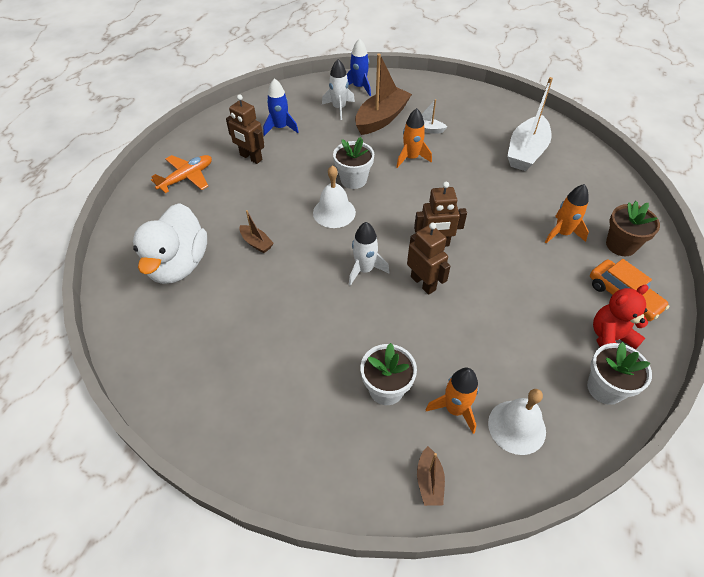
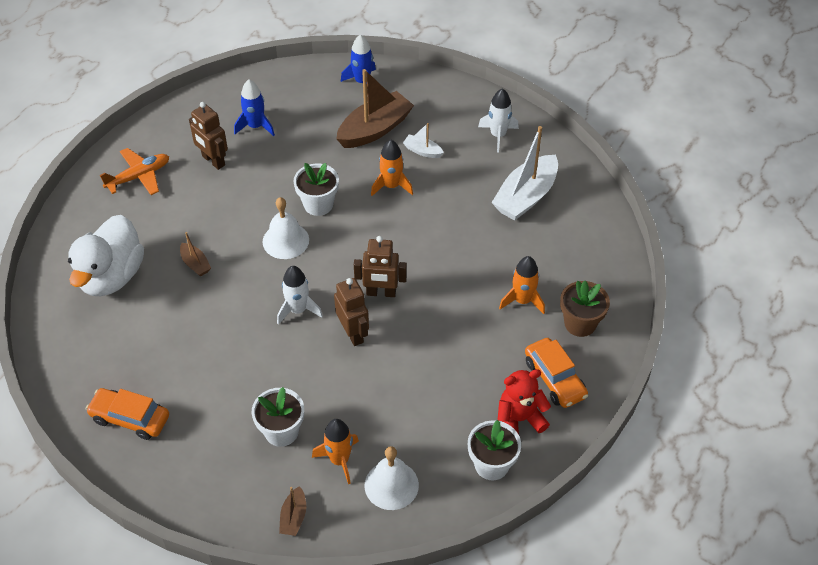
camera: 10 degrees right, 0 degrees up
white rocket [322,59,355,120] -> white rocket moved to [478,88,519,152]
none -> orange car [86,388,169,440]

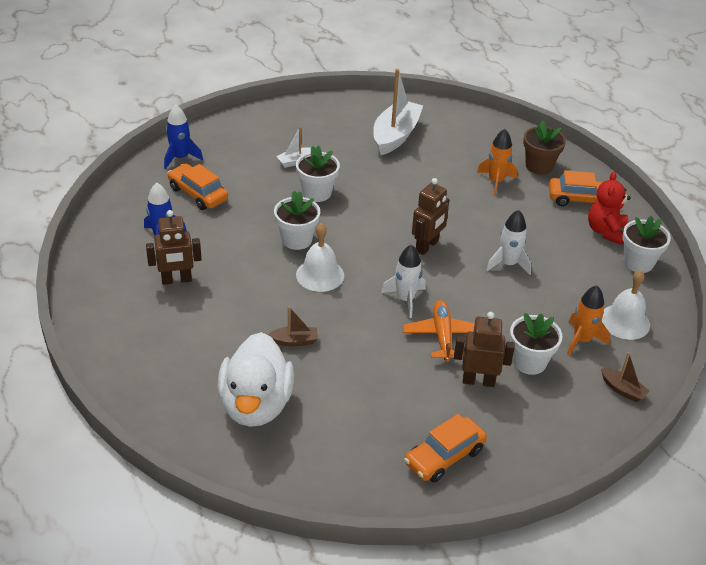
camera: 60 degrees left, 10 degrees down
white duck [68,215,144,296] -> white duck turned 45 degrees clockwise [217,332,294,427]
orange plane [100,148,169,195] -> orange plane moved to [403,300,475,362]
brown robot [334,278,369,346] -> brown robot moved to [454,312,515,387]
brown boat [336,69,414,148] -> none
orange rocket [371,140,413,196] -> white flower pot [296,146,340,202]
white rocket [478,88,519,152] -> white rocket moved to [486,210,531,275]
white boat [491,126,558,221] -> white boat turned 135 degrees counterclockwise [373,69,423,155]
none -> orange car [167,163,228,210]

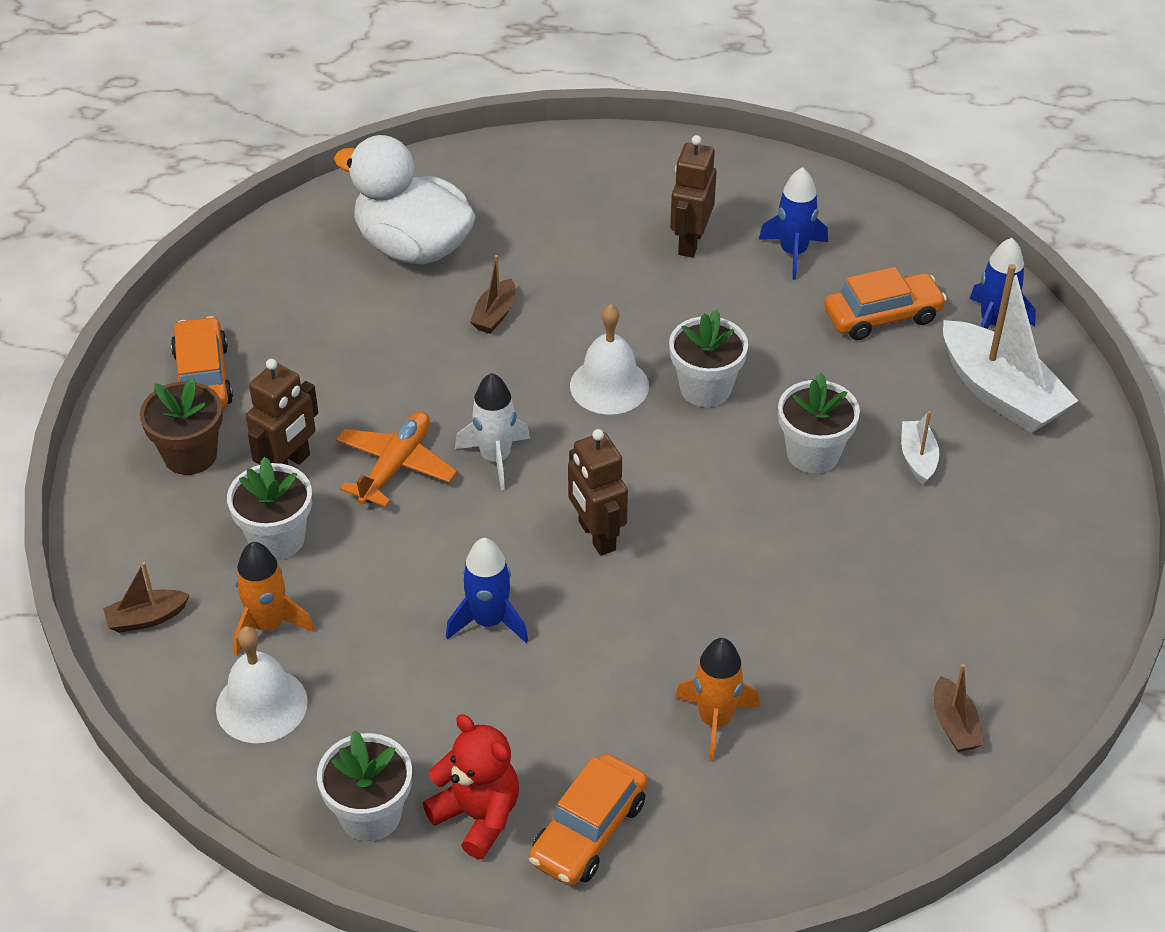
camera: 120 degrees right, 5 degrees up
white boat [373,69,423,155] -> white boat moved to [943,264,1079,433]
orange plane [403,300,475,362] -> orange plane turned 90 degrees counterclockwise [336,411,457,507]
white rocket [486,210,531,275] -> blue rocket [446,538,529,643]
brown flower pot [523,121,566,175] -> brown flower pot moved to [140,377,223,475]
none -> brown boat [934,664,985,752]

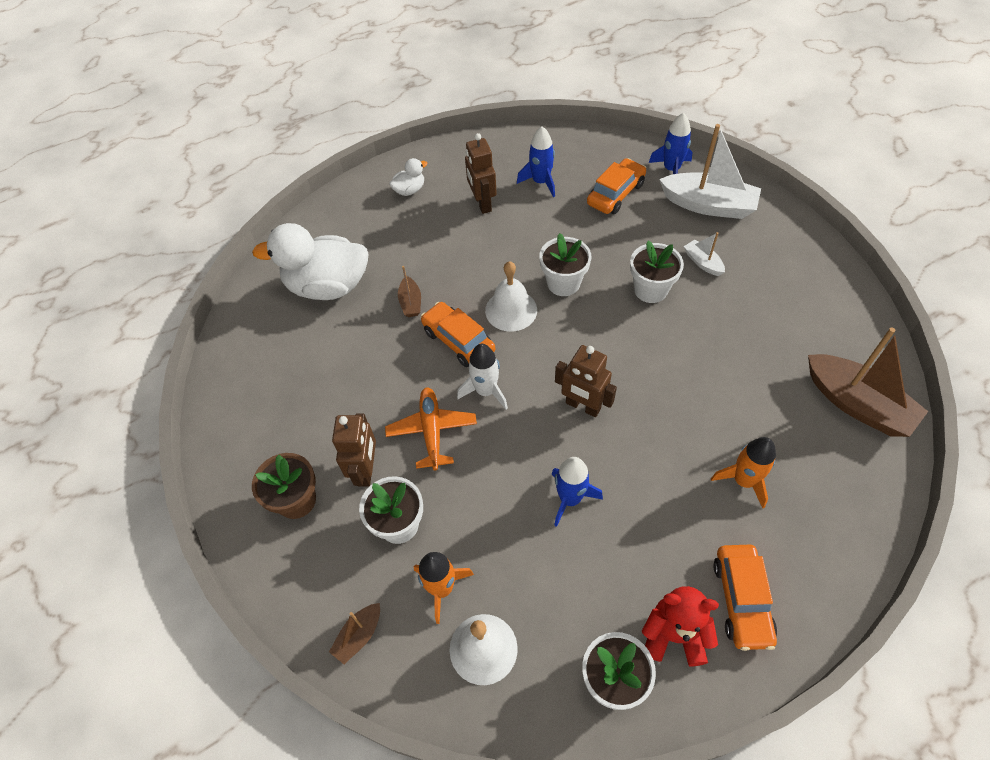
camera: 30 degrees left, 10 degrees up
orange car [171,316,233,409] -> orange car moved to [420,302,495,367]
brown boat [934,664,985,752] -> brown boat [808,327,928,437], size x2.11
none -> white duck [389,158,428,196]

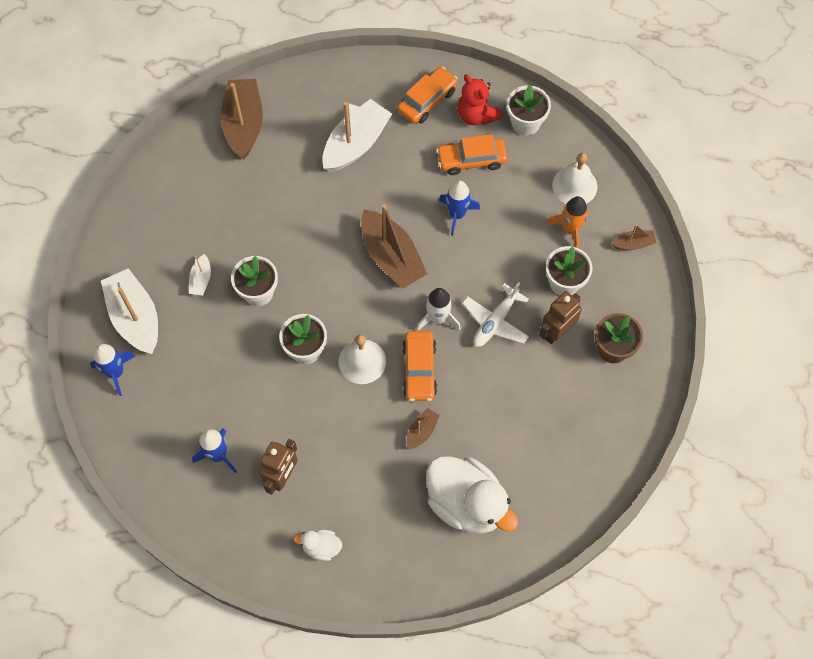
camera: 140 degrees left, 10 degrees up
orange plane [385,387,477,470] -> white plane [462,282,529,347]
brown robot [555,345,617,417] -> brown boat [361,204,427,289]
orange car [587,158,646,214] -> orange car moved to [436,134,507,175]
orange rocket [711,437,776,508] -> white boat [322,99,392,172]

